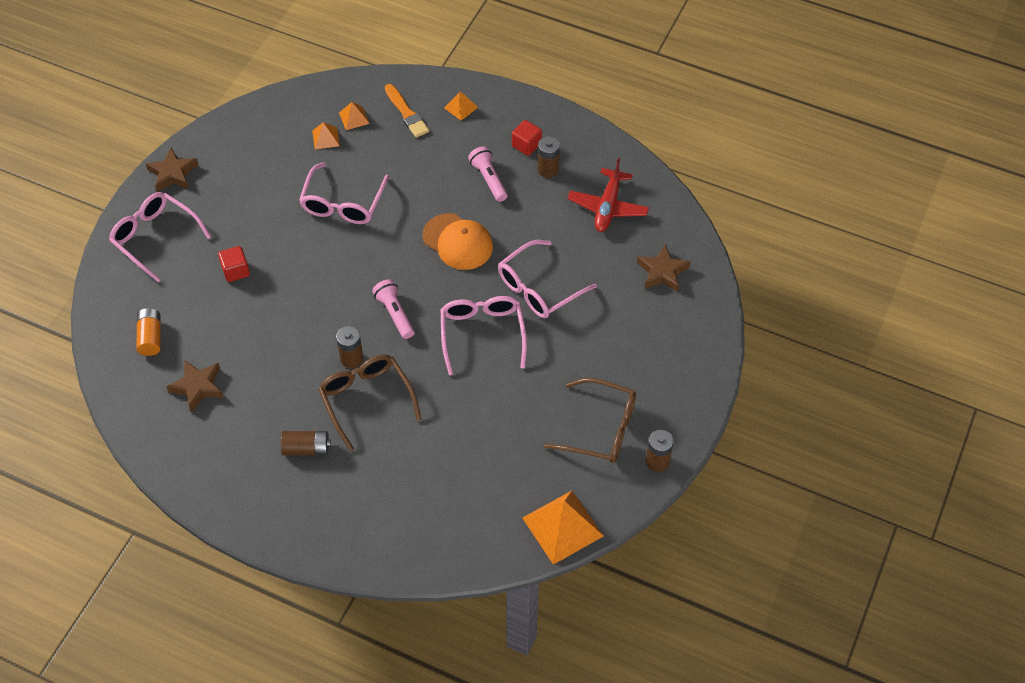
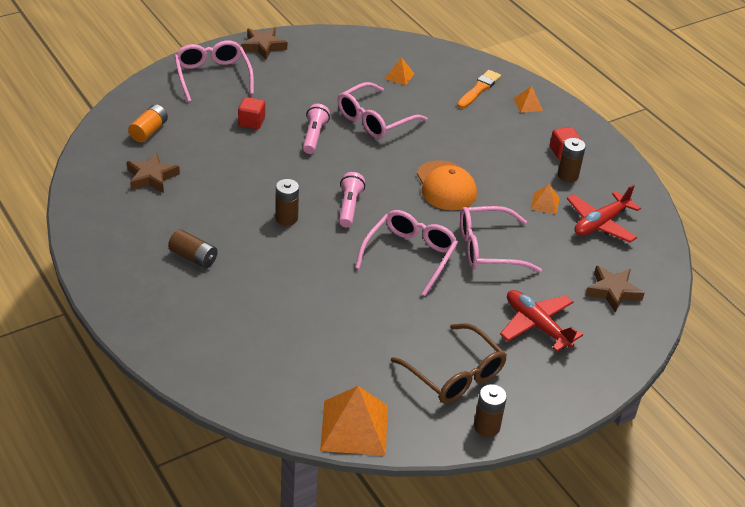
camera: 30 degrees right, 15 degrees down
brown glasses [318,355,422,451] -> none
orange pyramid [339,102,370,130] -> orange pyramid moved to [531,184,560,214]
orange brush [385,84,430,138] -> orange brush turned 150 degrees counterclockwise [457,70,501,109]
pink flashlight [468,146,508,202] -> pink flashlight moved to [303,104,330,154]
none -> red plane [500,290,583,352]

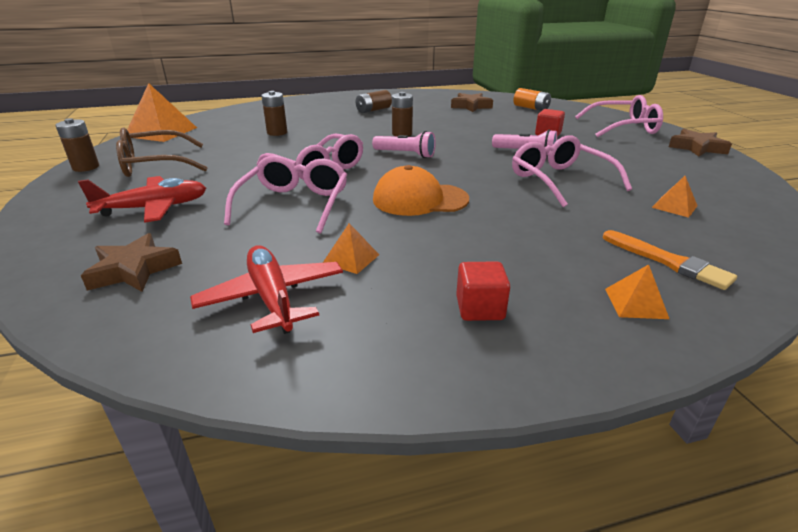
camera: 110 degrees right, 10 degrees down
brown battery [558,138,586,182] -> brown battery moved to [261,91,287,136]

